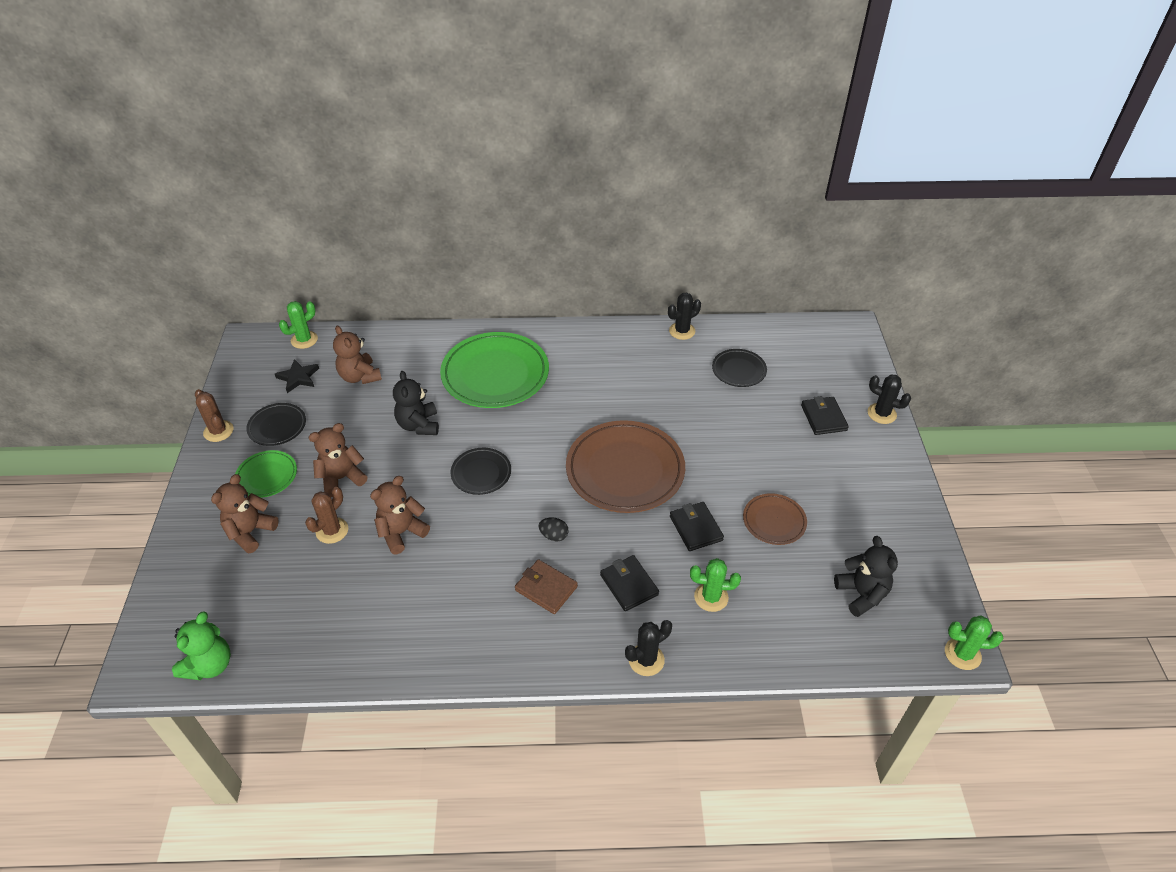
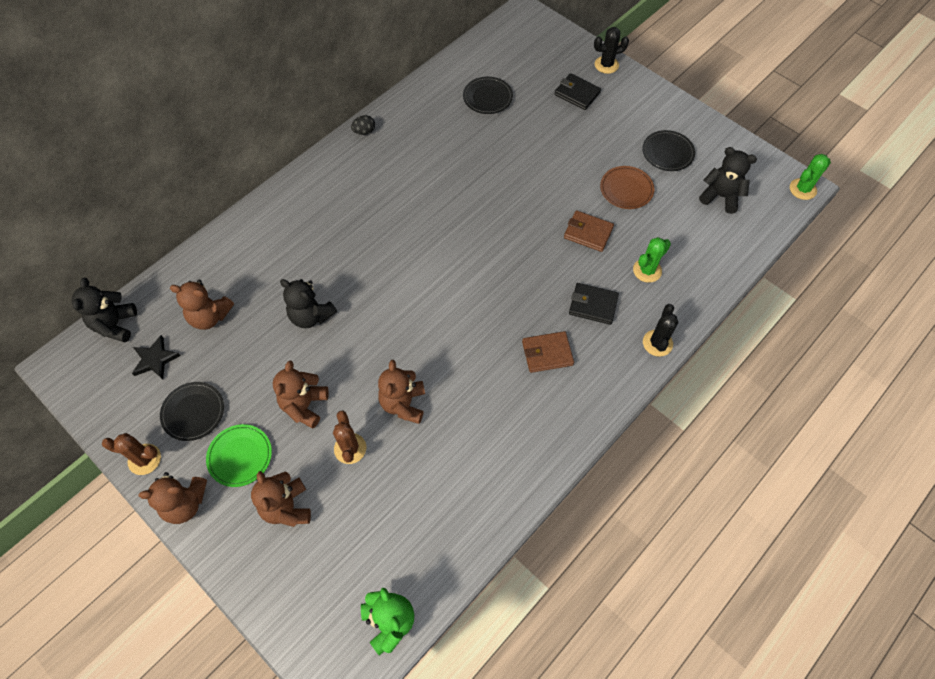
camera: 45 degrees left, 15 degrees up
green cactus [279,301,318,349] -> black teddy bear [72,278,137,342]
green plate [440,332,549,408] -> none
black plate [451,448,511,495] -> black plate moved to [642,130,695,171]
black egg [539,517,569,542] -> black egg moved to [351,115,375,135]
brown plate [566,420,685,513] -> none
black cactus [668,293,701,340] -> none
black wallet [670,502,724,551] -> brown wallet [564,210,614,252]
none -> brown teddy bear [139,472,207,524]

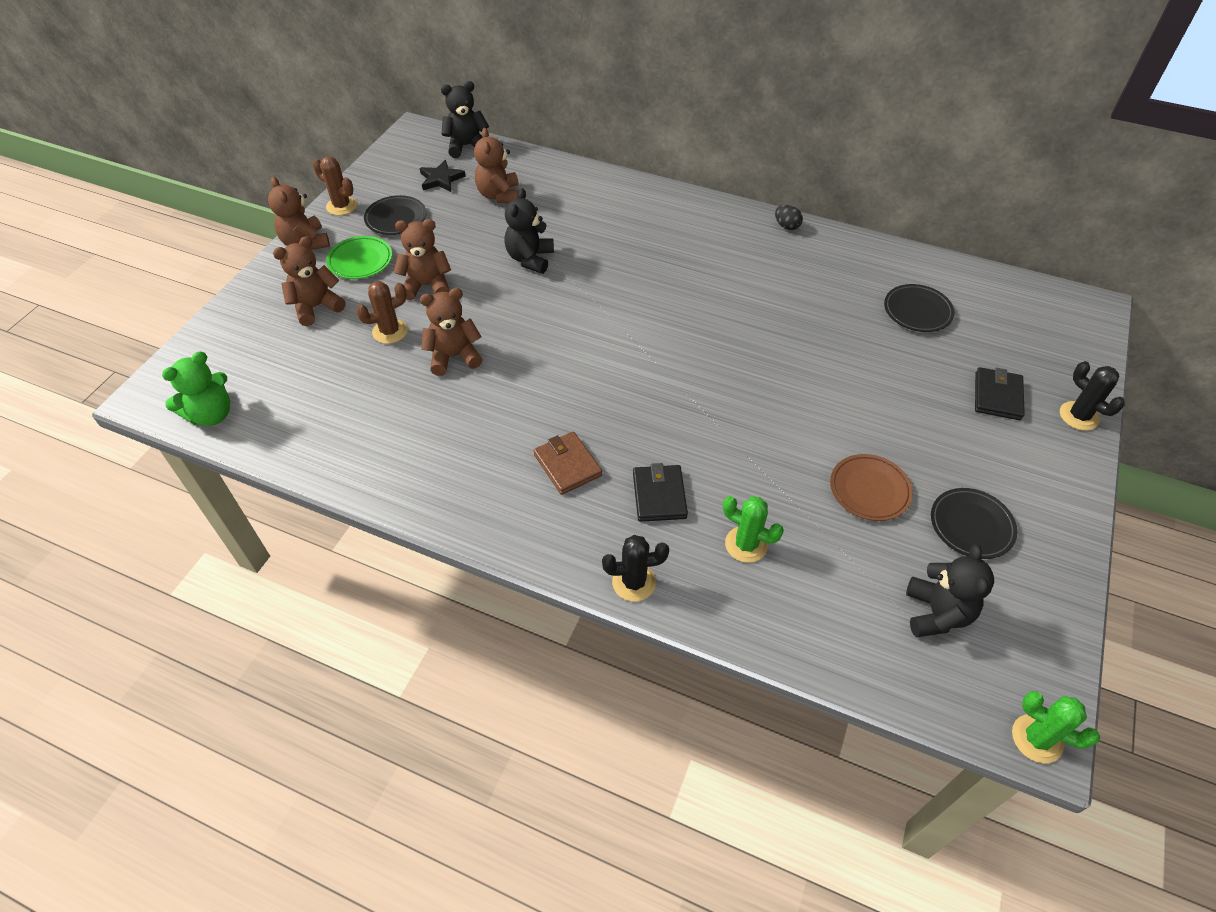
camera: 70 degrees right, 10 degrees down
brown cactus [102,433,161,475] -> brown cactus turned 45 degrees counterclockwise [312,156,357,216]
brown wallet [564,210,614,252] -> none

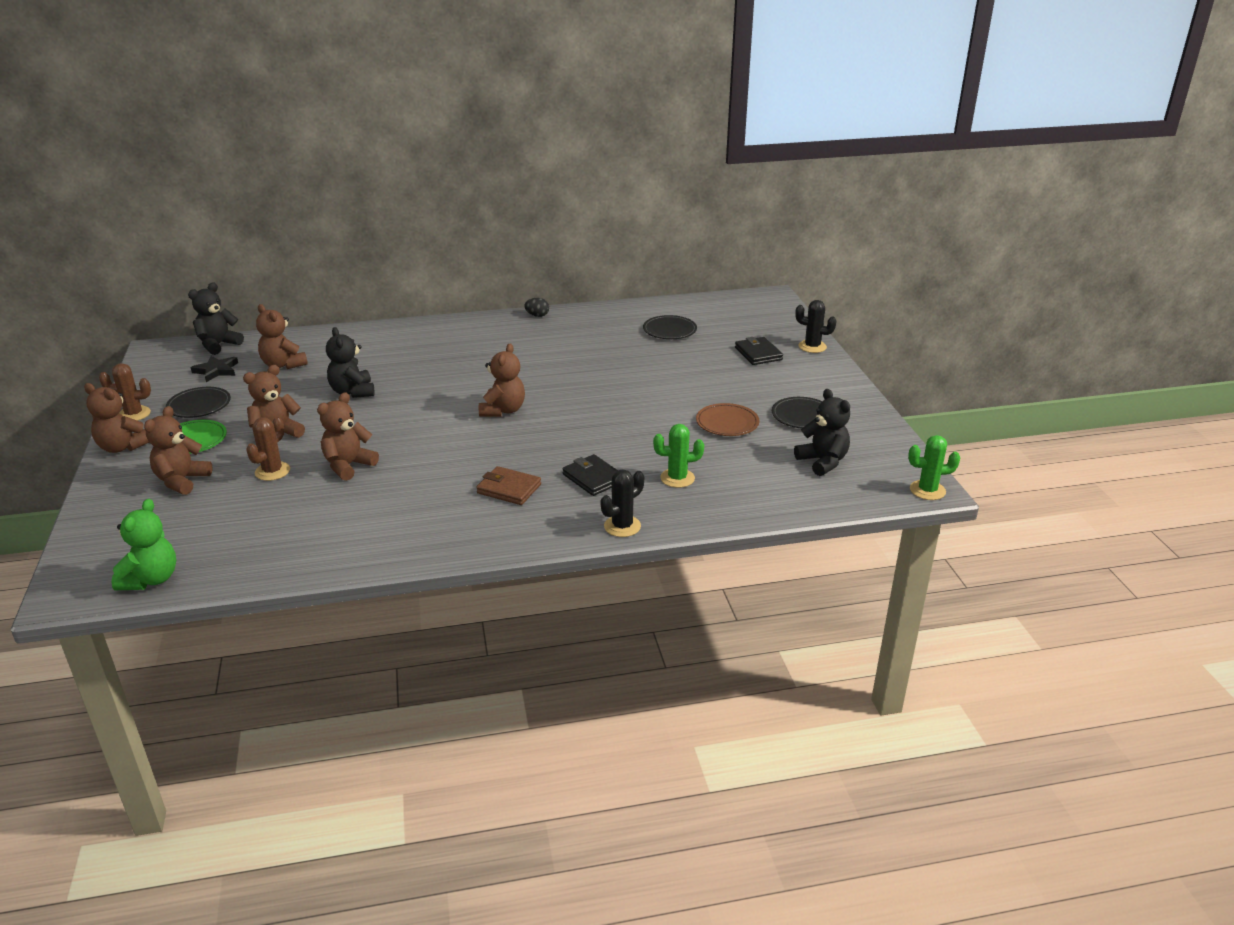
camera: 35 degrees left, 20 degrees down
none -> brown teddy bear [479,343,525,417]

